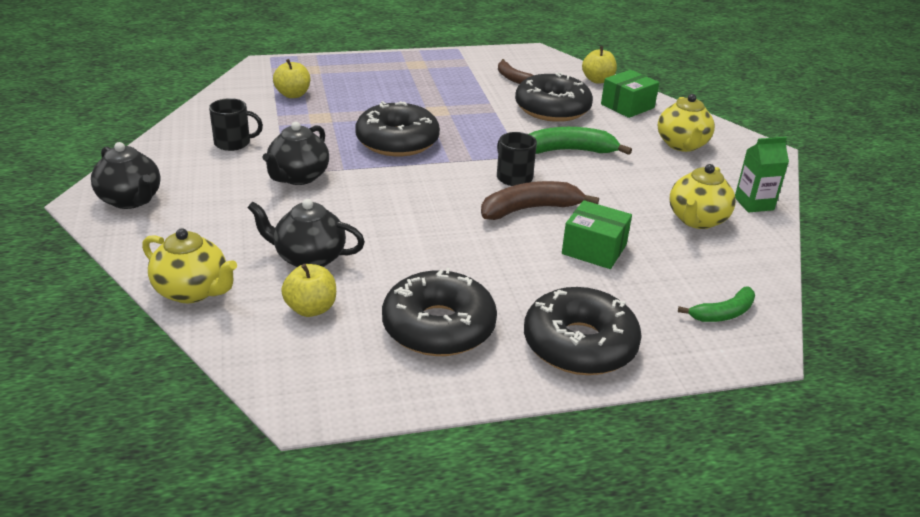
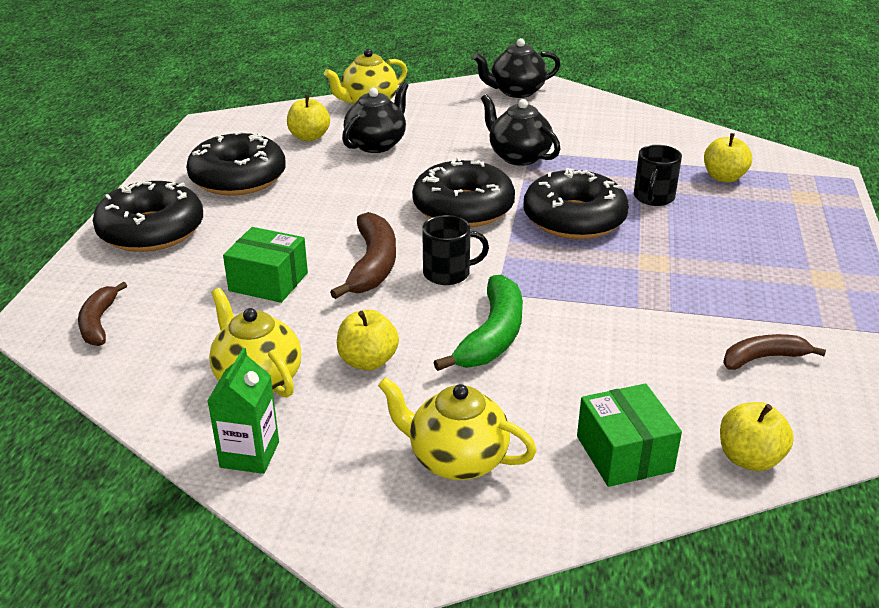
camera: 115 degrees right, 0 degrees up
black mug [209,98,263,151] -> black mug moved to [634,145,682,206]
black donut [515,72,593,122] -> black donut moved to [412,157,515,227]
green box [562,200,632,269] -> green box turned 60 degrees clockwise [223,227,308,303]
green banana [678,287,755,322] -> brown banana [78,282,127,346]
none -> yellow apple [337,310,399,371]

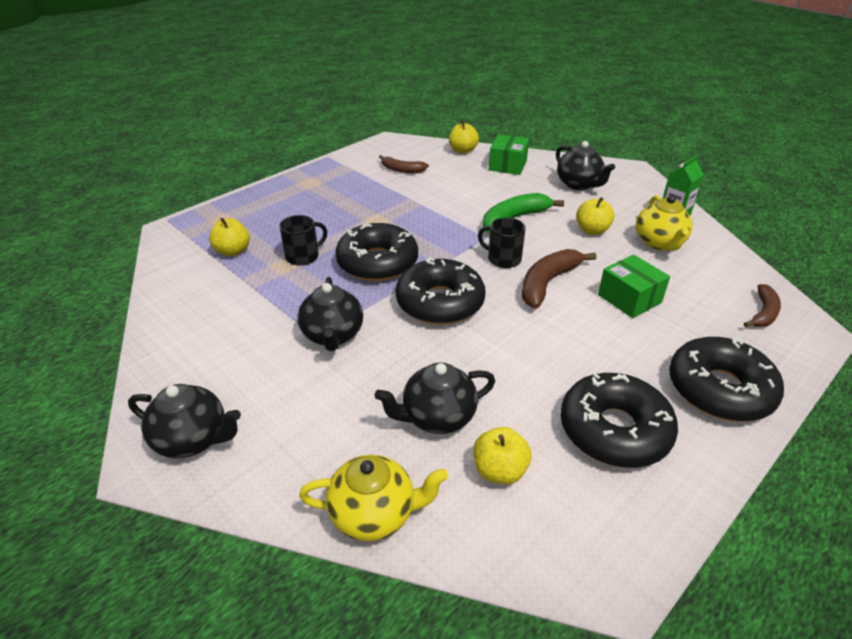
camera: 145 degrees left, 5 degrees up
yellow teapot [378,377,537,480] -> black teapot [556,141,615,190]

